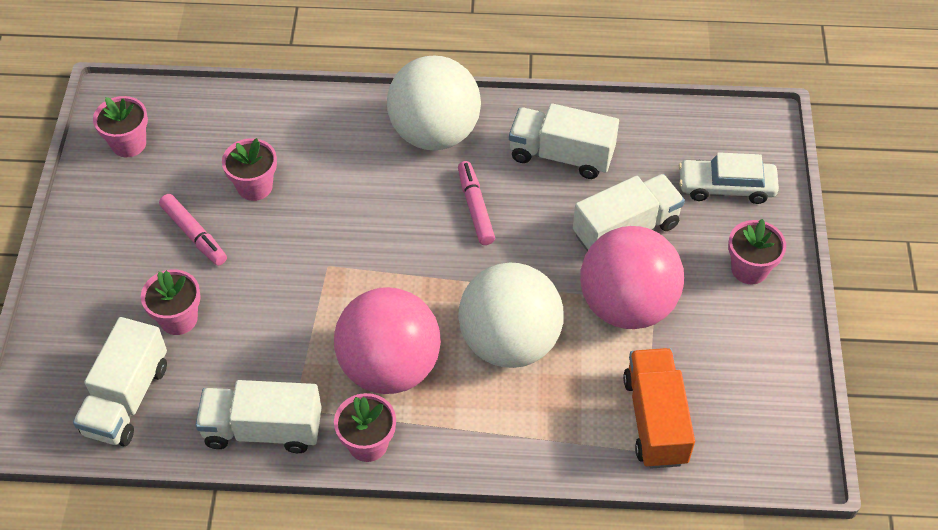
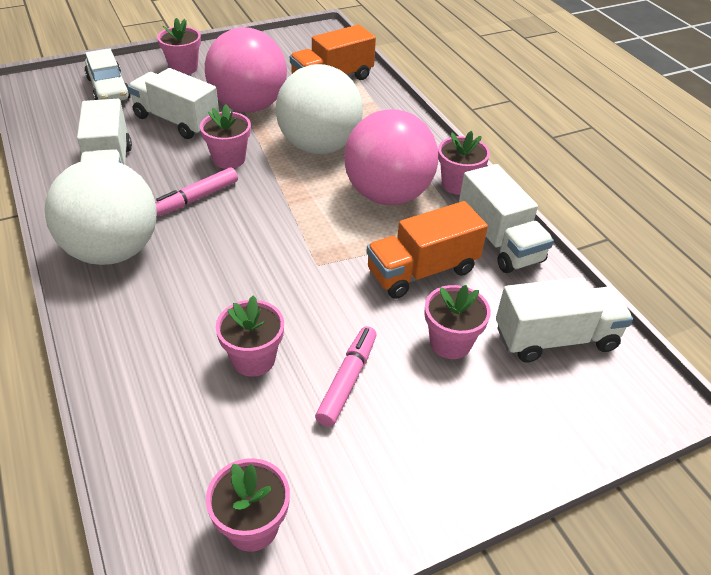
camera: 120 degrees left, 10 degrees down
none -> pink flower pot [200,104,251,169]
none -> orange truck [366,201,488,299]

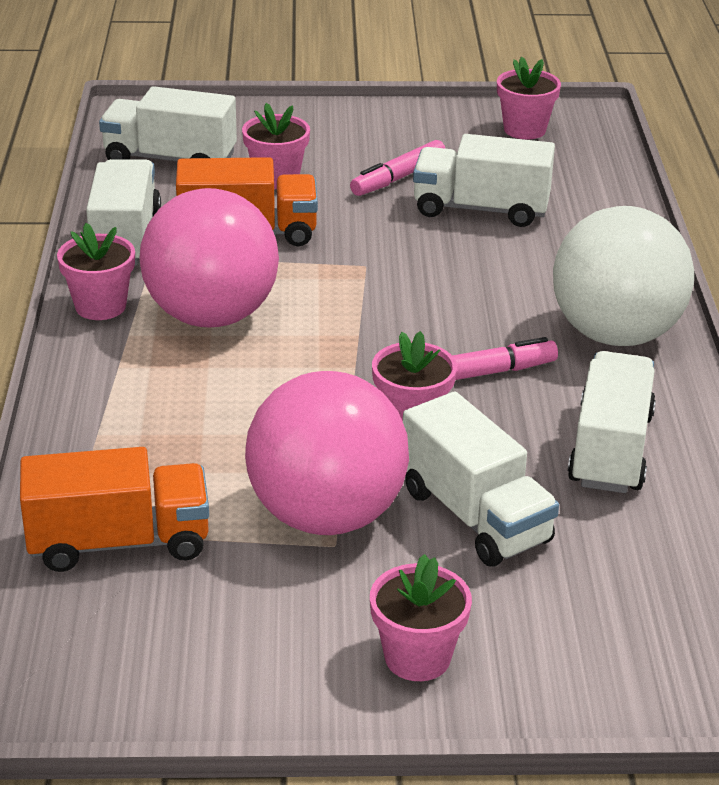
camera: 155 degrees left, 10 degrees down
white car [84,48,131,101] -> none
pink flower pot [215,295,284,376] -> white truck [413,134,555,227]
white ball [275,64,363,154] -> none

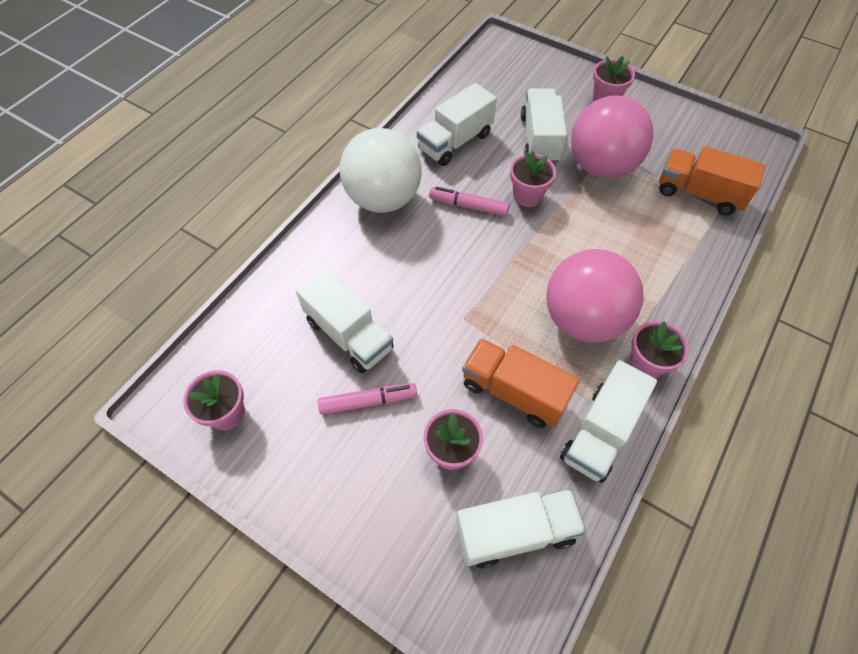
camera: 145 degrees left, 25 degrees up
white truck [99,86,237,161] -> white truck turned 60 degrees counterclockwise [456,489,586,568]

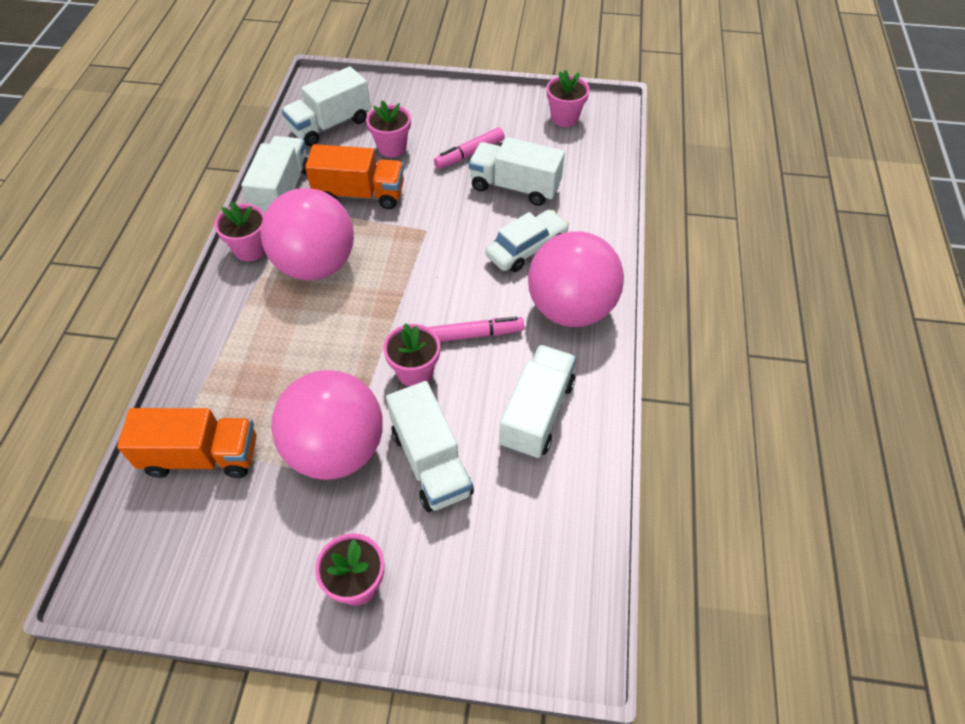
camera: 155 degrees right, 5 degrees down
white ball [340,128,422,213] -> pink ball [528,231,624,327]
none -> white car [485,210,569,272]

